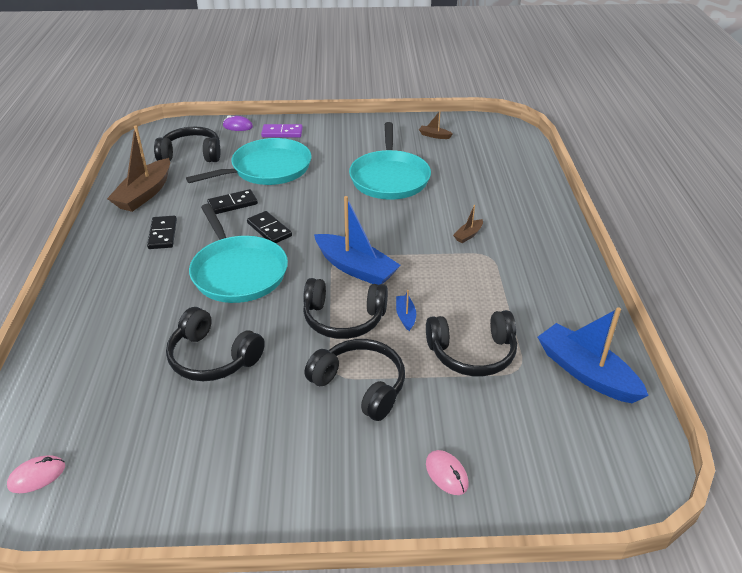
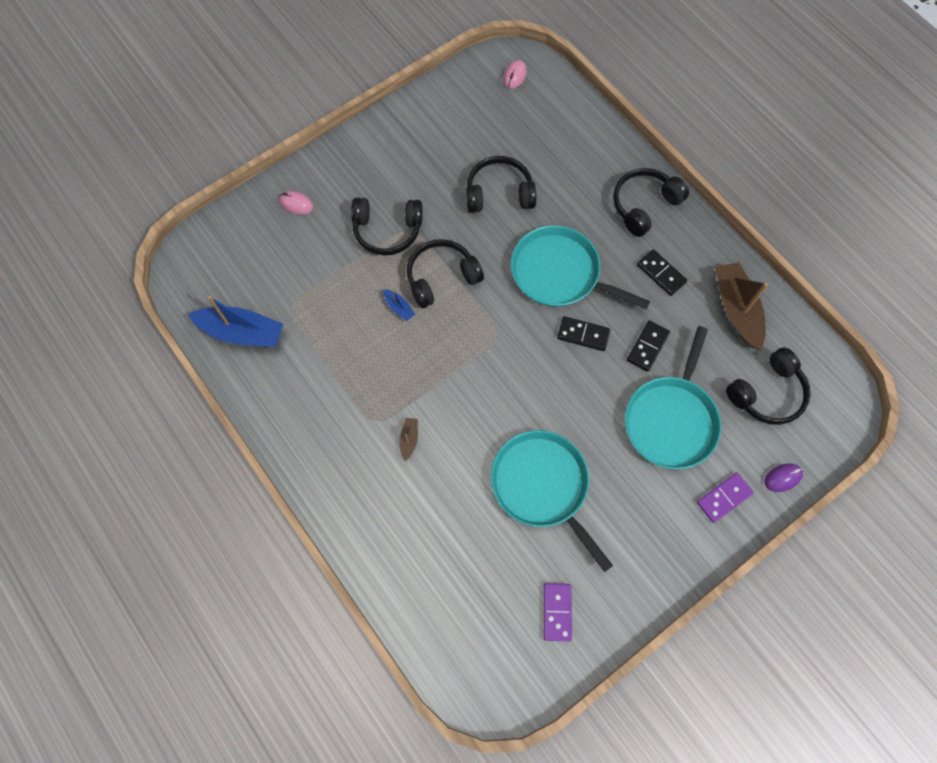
camera: 145 degrees right, 30 degrees up
blue boat [314,196,401,285] -> none
brown boat [419,111,453,139] -> purple domino [544,583,572,642]
black headphones [426,310,517,376] -> black headphones moved to [613,168,689,237]

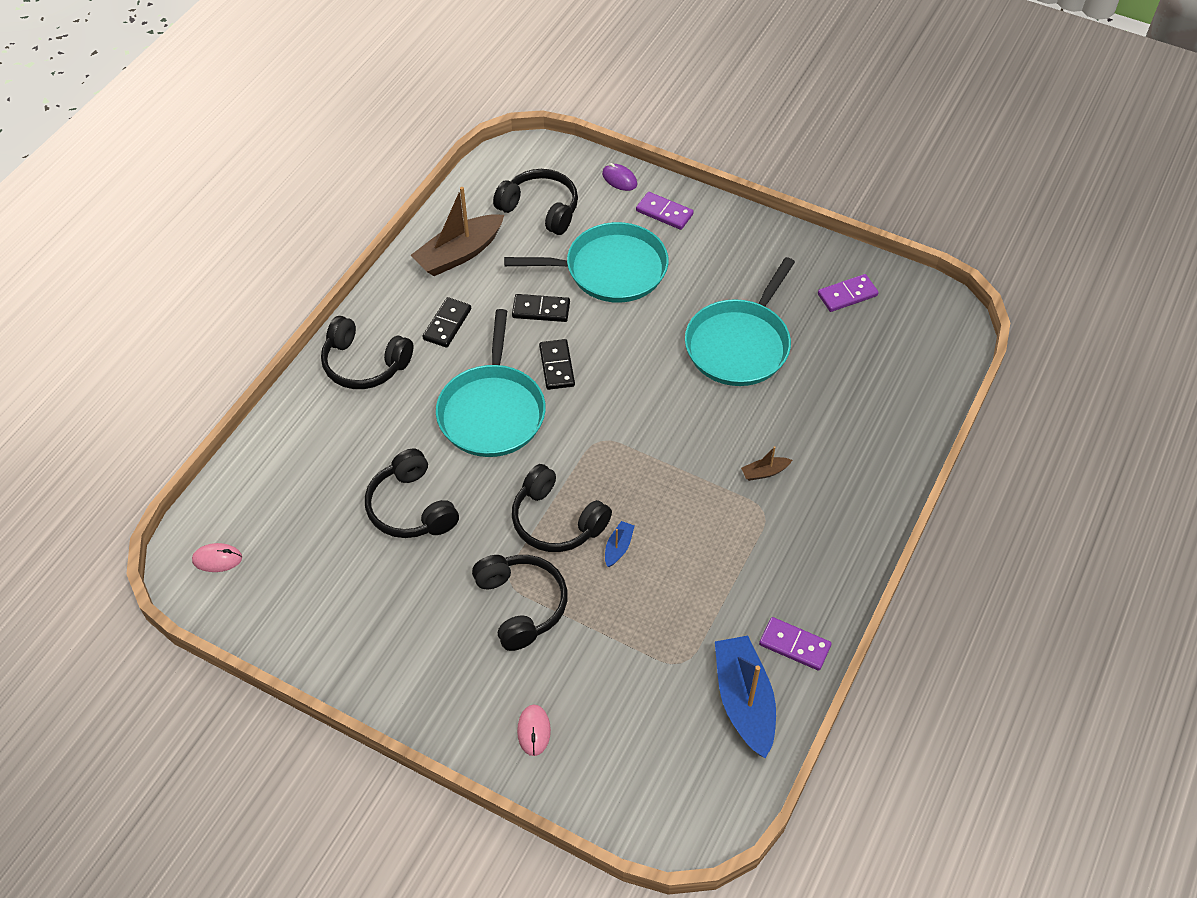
camera: 115 degrees left, 15 degrees down
none -> purple domino [759,617,832,671]

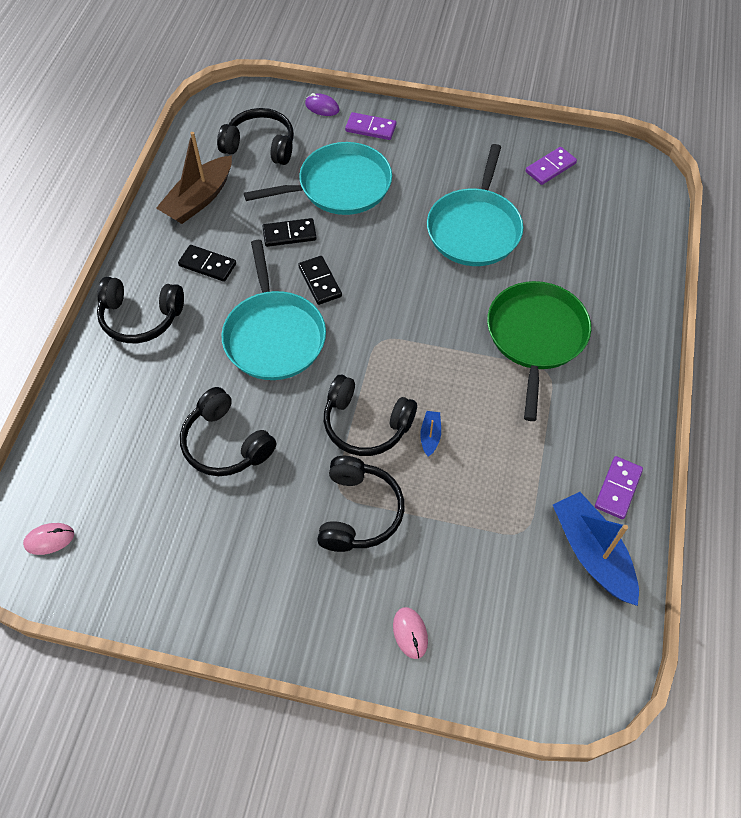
camera: 15 degrees left, 5 degrees up
black domino [422,297,471,348] -> black domino turned 75 degrees counterclockwise [178,245,236,282]
black headphones [472,555,568,651] -> black headphones turned 45 degrees clockwise [317,456,404,552]
brown boat [741,446,792,481] -> green pan [487,281,591,421]
purple domino [759,617,832,671] -> purple domino turned 75 degrees counterclockwise [595,456,643,519]

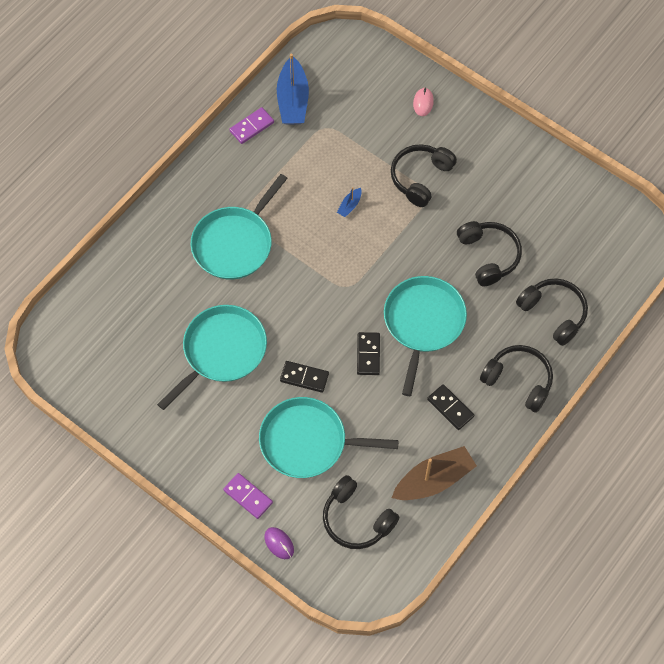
camera: 155 degrees left, 5 degrees up
pink mouse [23,523,74,555] -> none
black domino [262,218,316,247] -> black domino moved to [280,361,329,393]
black headphones [324,375,417,456] -> black headphones moved to [516,278,588,346]
green pan [487,281,591,421] -> turquoise pan [191,174,288,280]
purple domino [526,147,577,185] -> none

